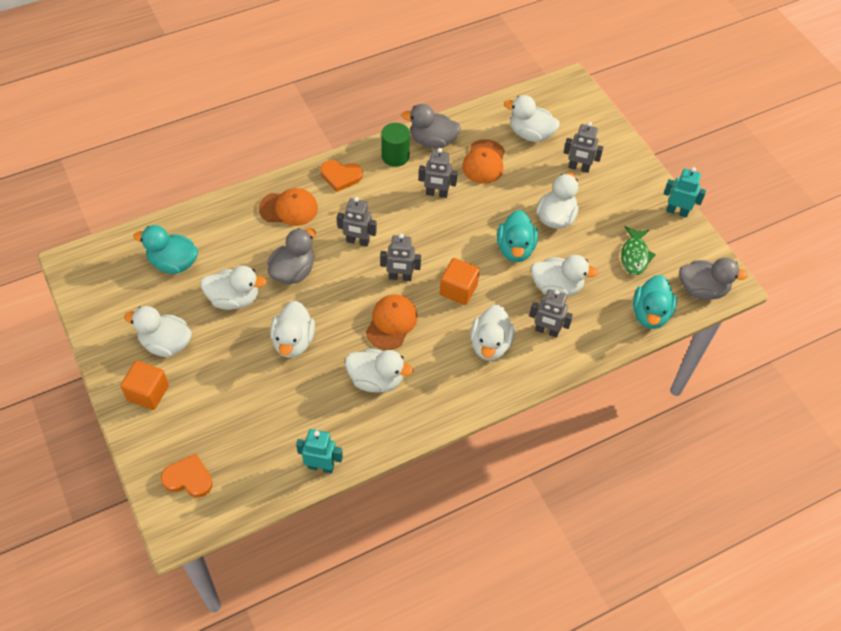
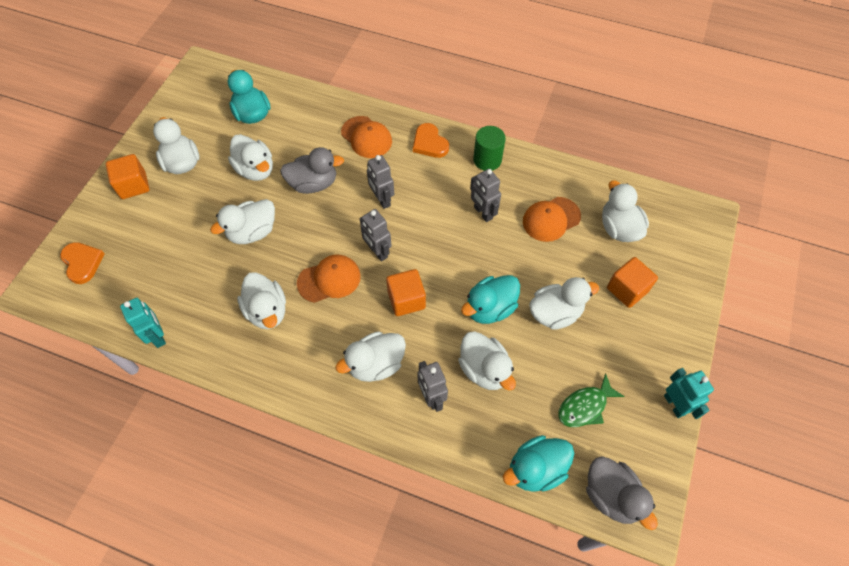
camera: 50 degrees right, 5 degrees up
grey duck [401,104,461,149] -> none
grey robot [563,122,603,173] -> orange cube [607,257,658,308]

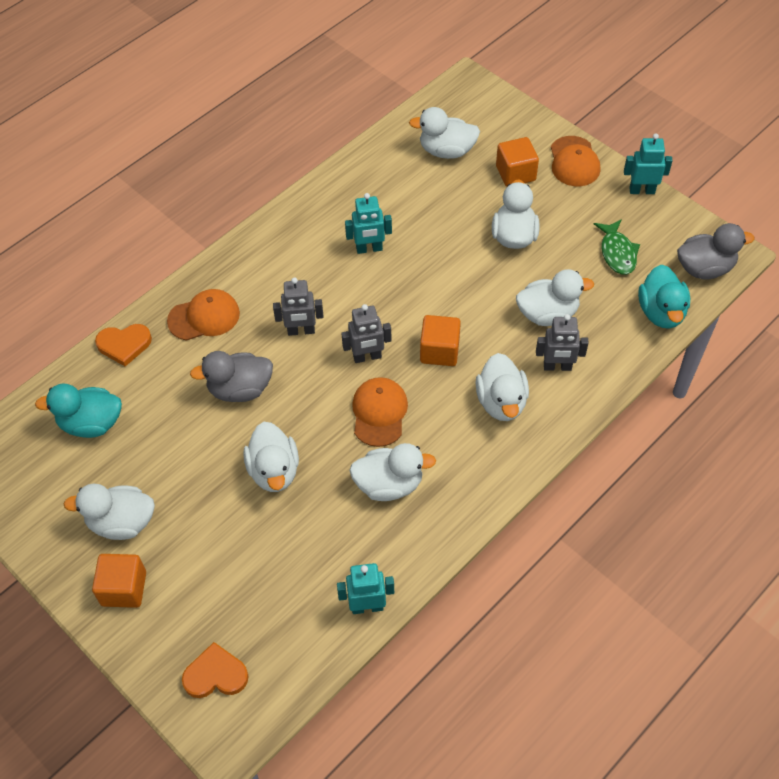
camera: 65 degrees left, 5 degrees down
white duck [228,134,273,181] -> none
grey duck [280,147,344,194] -> grey duck turned 120 degrees counterclockwise [190,351,273,402]
orange heart [413,123,449,158] -> orange heart moved to [95,324,152,367]
turquoise duck [461,275,520,324] -> none
grey robot [470,169,501,222] -> turquoise robot [345,193,392,254]
green cylinder [473,126,506,171] -> none
orange cap [523,197,581,242] -> orange cap moved to [551,136,600,186]

